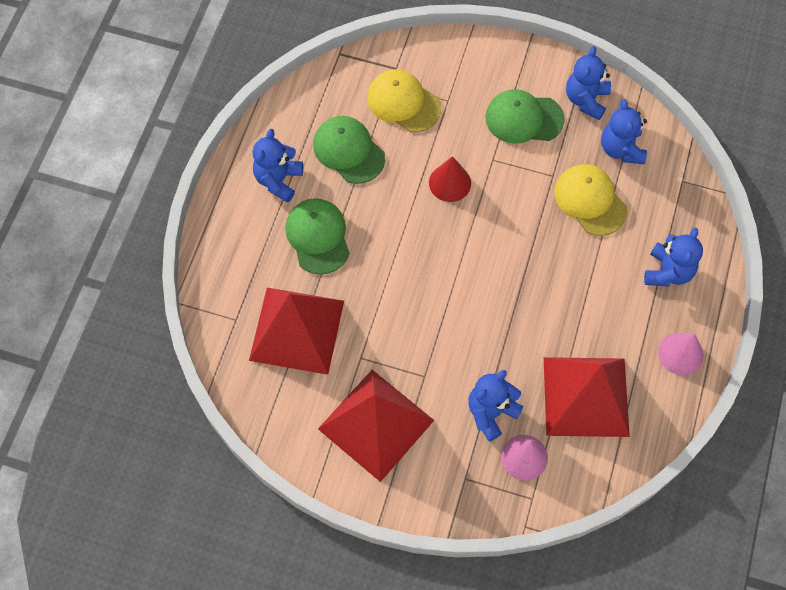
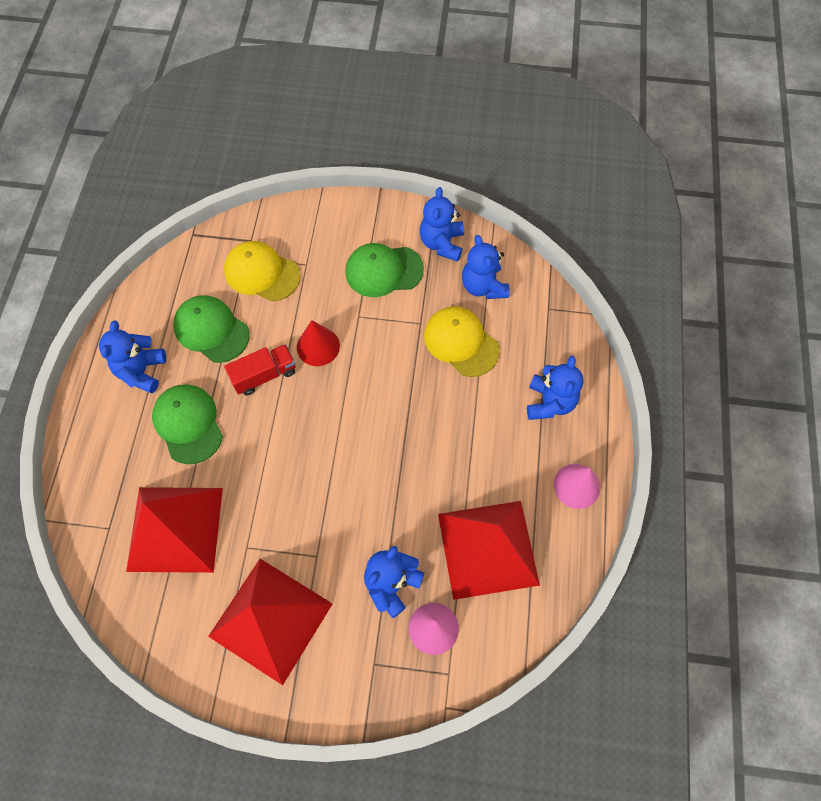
camera: 10 degrees left, 0 degrees up
none -> red truck [224,344,296,395]

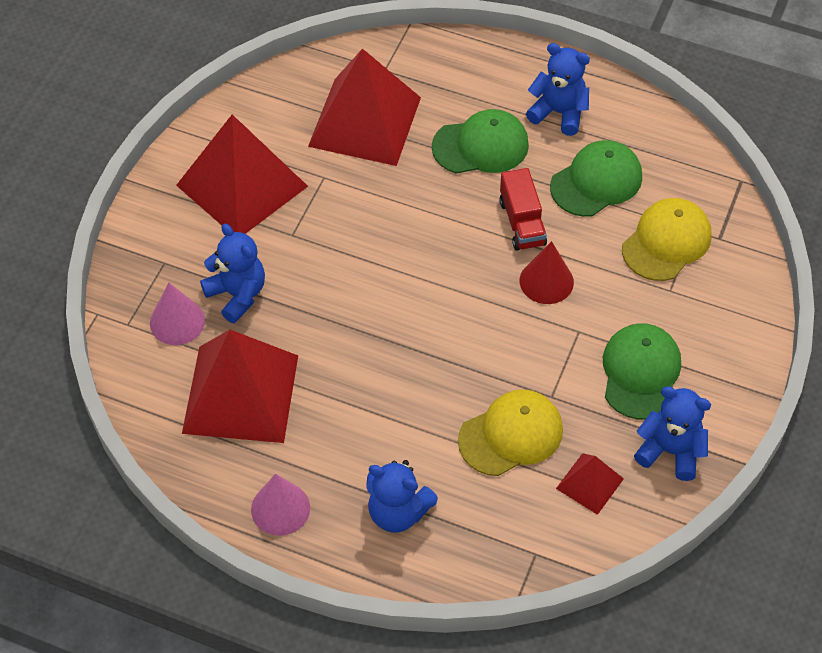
camera: 105 degrees right, 10 degrees down
blue teddy bear [462,235,509,299] -> red pyramid [556,453,624,515]

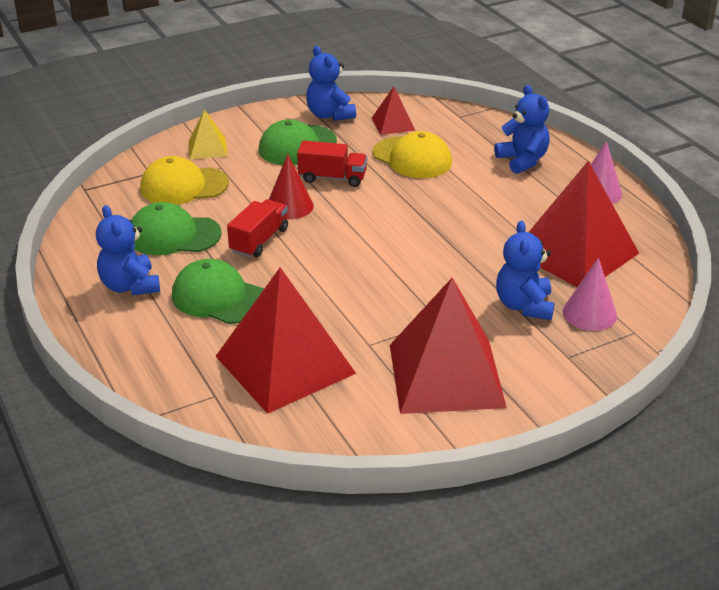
camera: 140 degrees left, 20 degrees down
yellow cap [458,389,563,476] -> yellow cap turned 150 degrees counterclockwise [373,131,452,178]
none -> yellow pyramid [189,110,228,159]
none -> red truck [297,141,367,187]

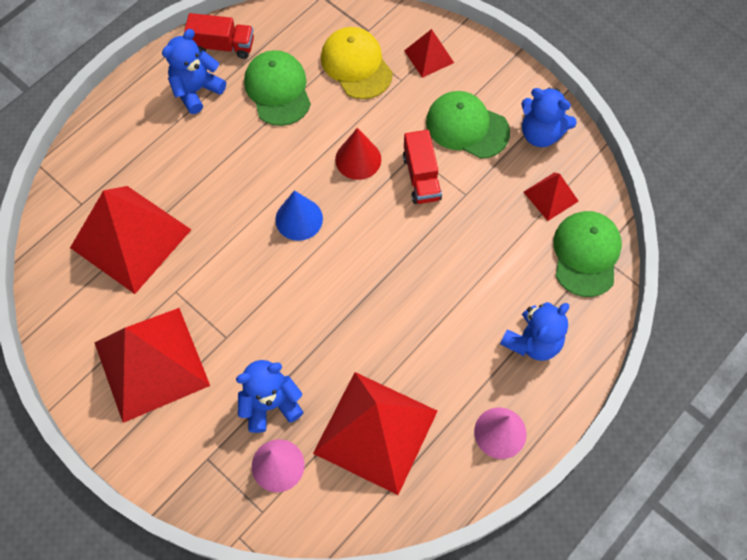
camera: 70 degrees right, 30 degrees up
green cap [172,259,264,324] -> green cap moved to [553,211,622,297]
yellow pyramid [189,110,228,159] -> red pyramid [404,29,454,78]
red truck [227,199,288,257] -> red truck moved to [184,13,254,59]
blue teddy bear [306,46,356,121] -> blue teddy bear turned 105 degrees counterclockwise [521,87,577,147]
yellow cap [373,131,452,178] -> none
none -> blue cone [275,190,323,241]

